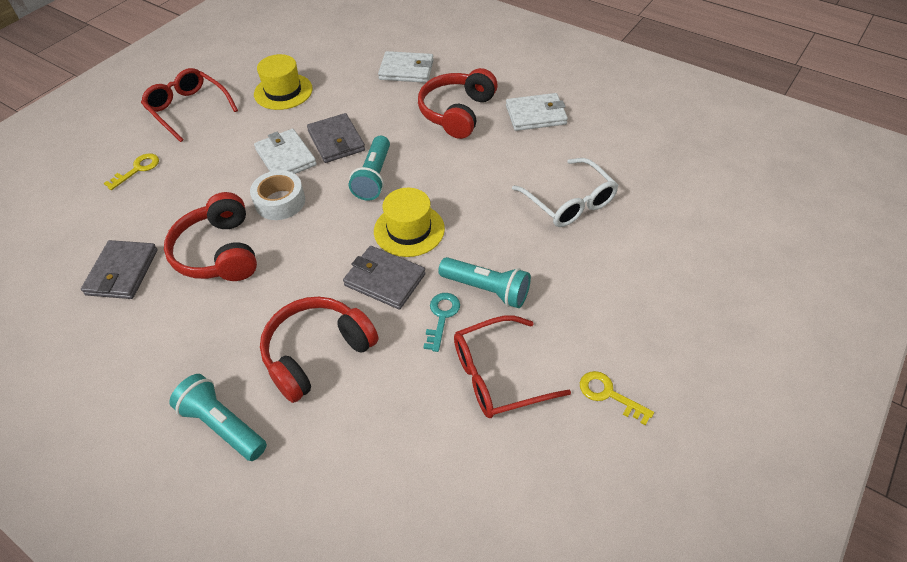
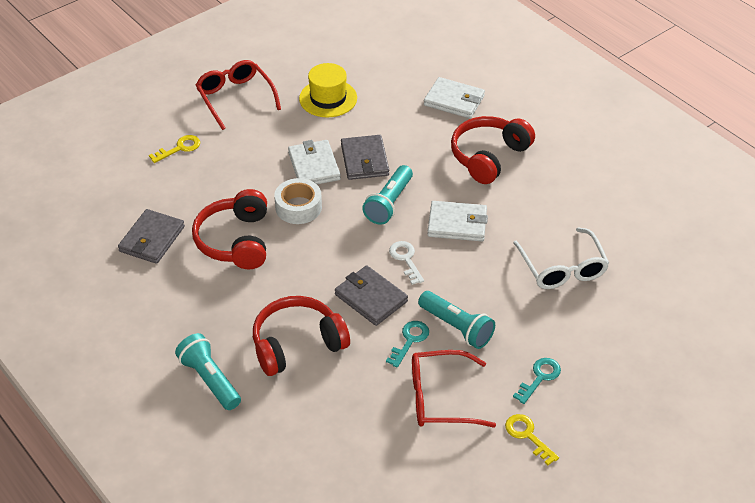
camera: 15 degrees right, 5 degrees down
yellow hat [374,188,445,257] -> white key [389,241,424,285]
white wallet [506,93,568,131] -> white wallet moved to [427,201,488,241]
none -> turquoise key [513,358,561,404]

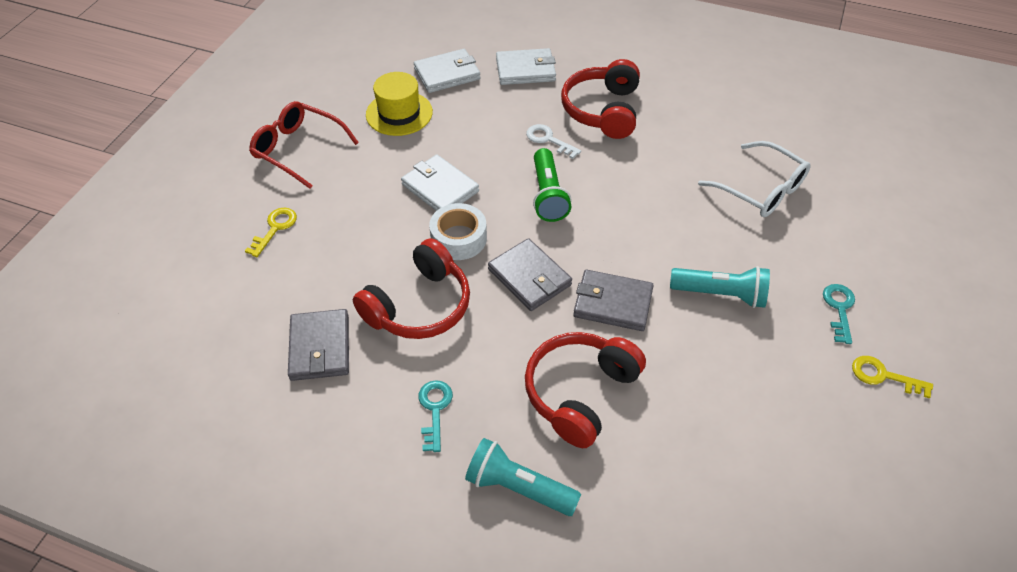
camera: 30 degrees left, 5 degrees up
red headphones [192,189,267,269] -> red headphones turned 105 degrees counterclockwise [353,238,470,339]
grey wallet [341,135,389,180] -> grey wallet moved to [488,238,572,311]
turquoise flashlight [362,165,413,225] -> green flashlight [533,148,572,222]
turquoise key [386,321,429,368] -> turquoise key moved to [418,380,453,452]
white key [389,241,424,285] -> white key moved to [526,124,581,159]
red glasses [412,350,496,427] -> none
white wallet [427,201,488,241] -> white wallet moved to [414,49,481,93]

